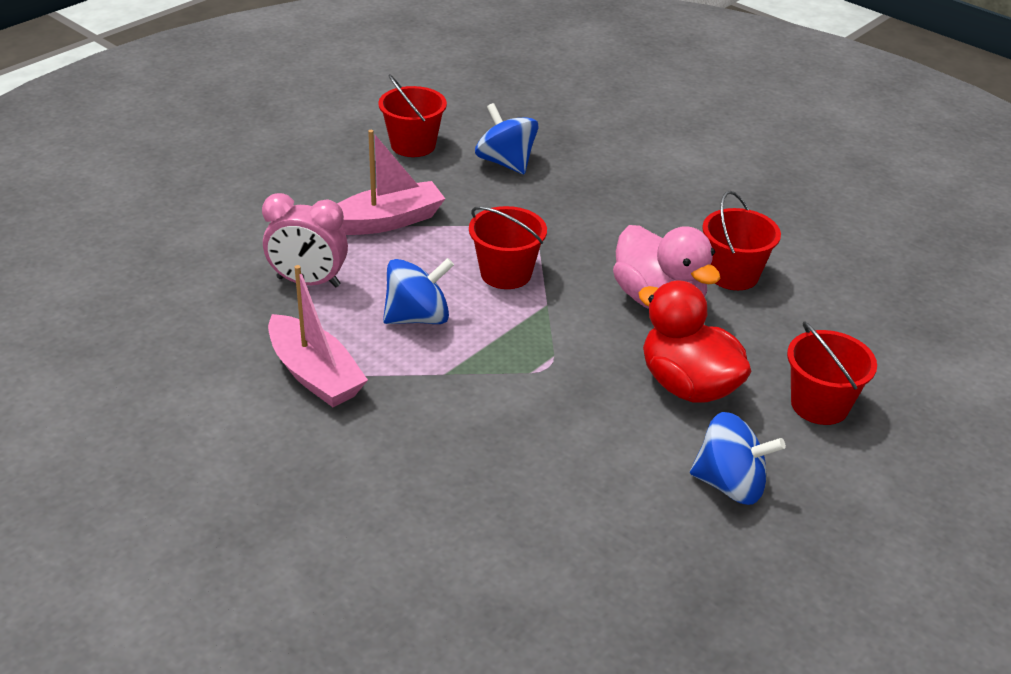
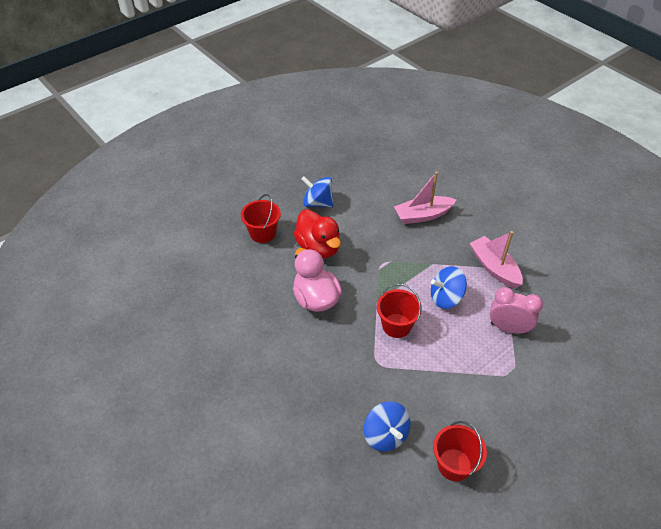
camera: 170 degrees left, 10 degrees up
pink boat [337,130,445,235] -> pink boat moved to [394,172,457,224]
red bucket [702,191,781,290] -> none

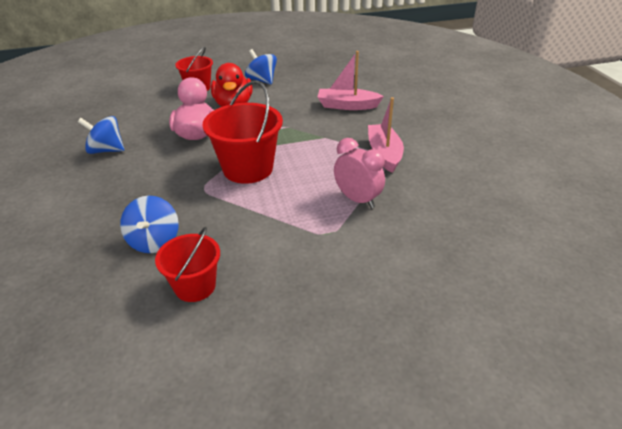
camera: 25 degrees right, 10 degrees down
red bucket [377,283,422,338] -> red bucket [203,81,283,184], size x1.62
blue spinning top [431,266,467,309] -> blue spinning top moved to [78,116,124,154]

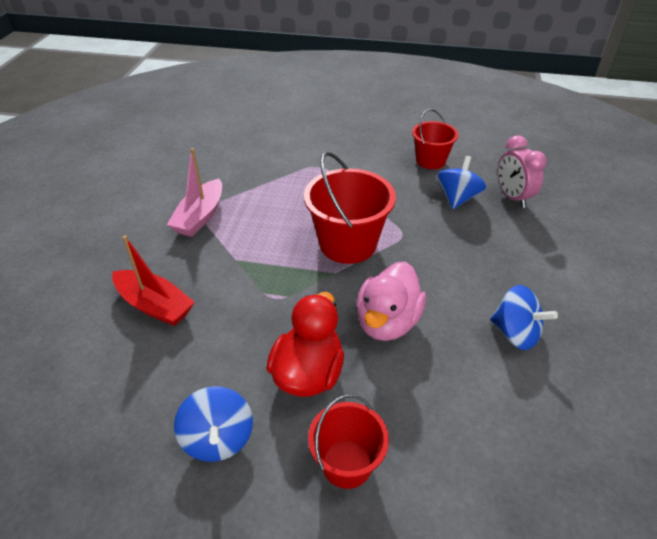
camera: 155 degrees left, 5 degrees up
pink boat [318,51,384,110] -> red boat [112,235,195,326]
pink clock [334,138,385,208] -> pink clock moved to [498,135,547,208]

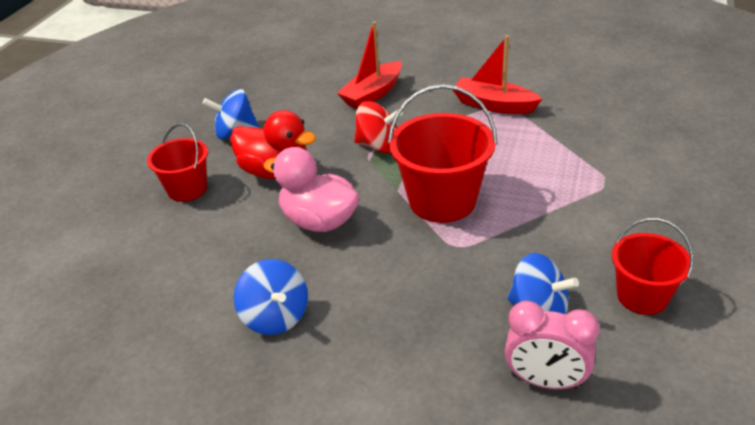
camera: 100 degrees right, 5 degrees down
pink boat [167,148,222,237] -> red boat [453,35,542,114]
blue spinning top [490,285,558,350] -> blue spinning top turned 75 degrees counterclockwise [234,259,308,335]
pink clock [498,135,547,208] -> pink clock turned 150 degrees counterclockwise [505,301,600,389]
none -> red spinning top [354,101,403,153]

